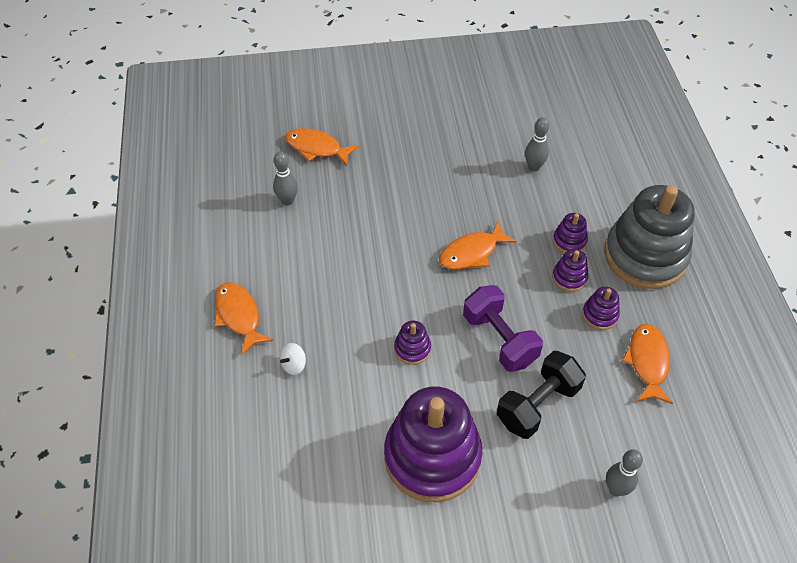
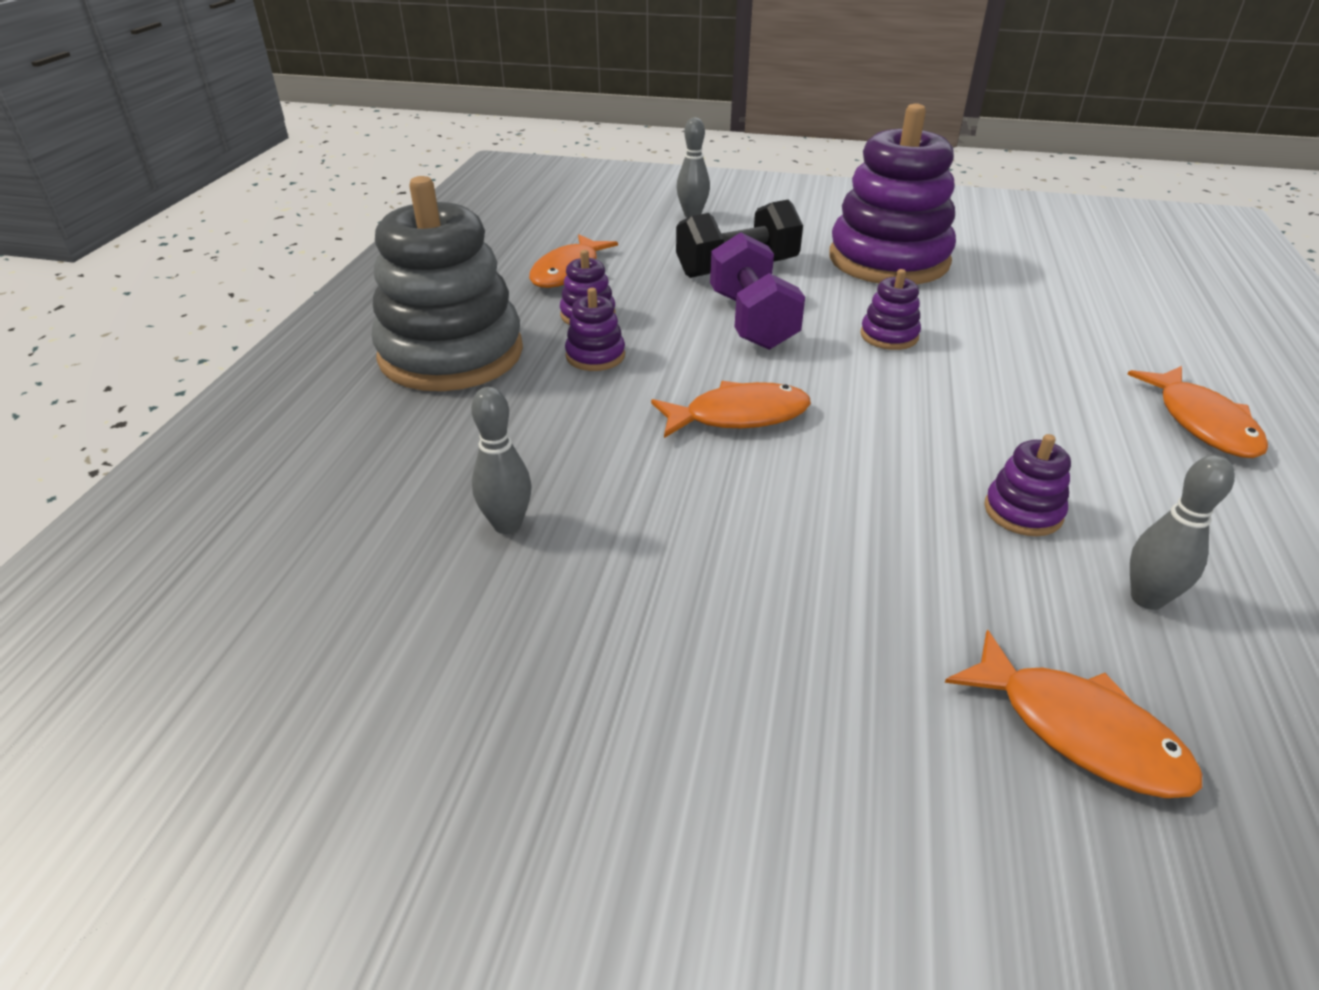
camera: 160 degrees left, 15 degrees down
white spinning top [280,343,306,375] -> none
purple stacking toy [553,213,588,253] -> purple stacking toy moved to [984,434,1071,536]

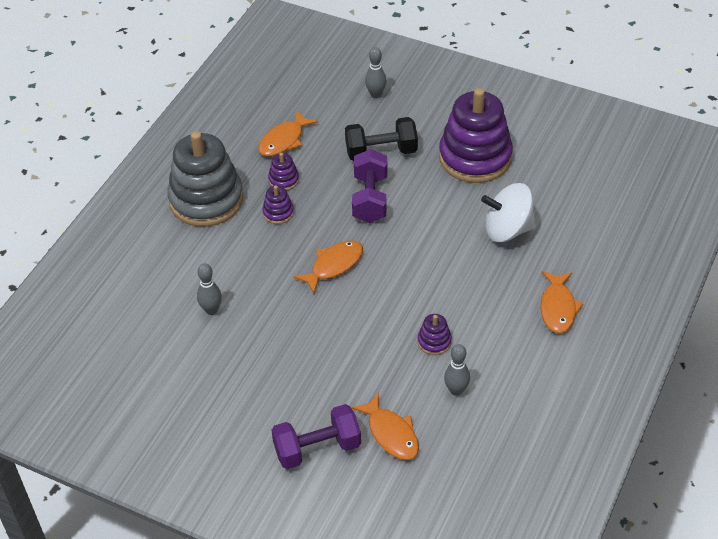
camera: 15 degrees right, 10 degrees up
orange fish [651,381,811,438] -> orange fish turned 45 degrees counterclockwise [293,240,363,294]
purple stacking toy [860,269,921,350] -> none
none -> purple dumbbell [271,404,361,469]
none -> white spinning top [481,183,536,242]

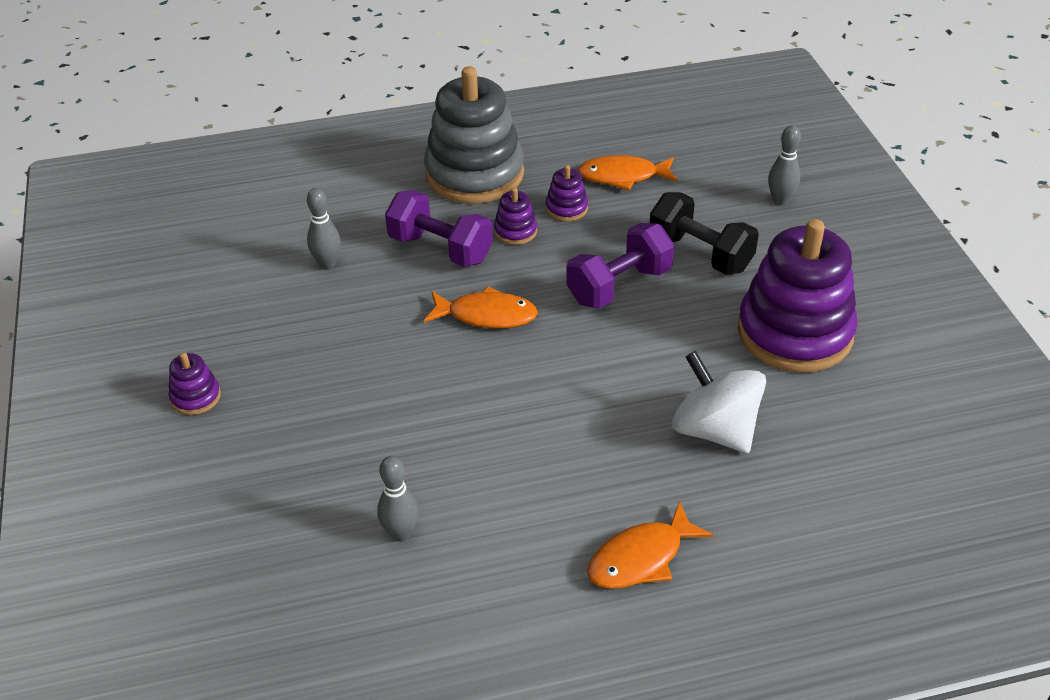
camera: 50 degrees right, 5 degrees down
purple dumbbell [271,404,361,469] -> purple dumbbell moved to [385,190,493,267]
orange fish [352,392,419,460] -> none
purple stacking toy [418,314,452,355] -> purple stacking toy moved to [169,352,221,415]

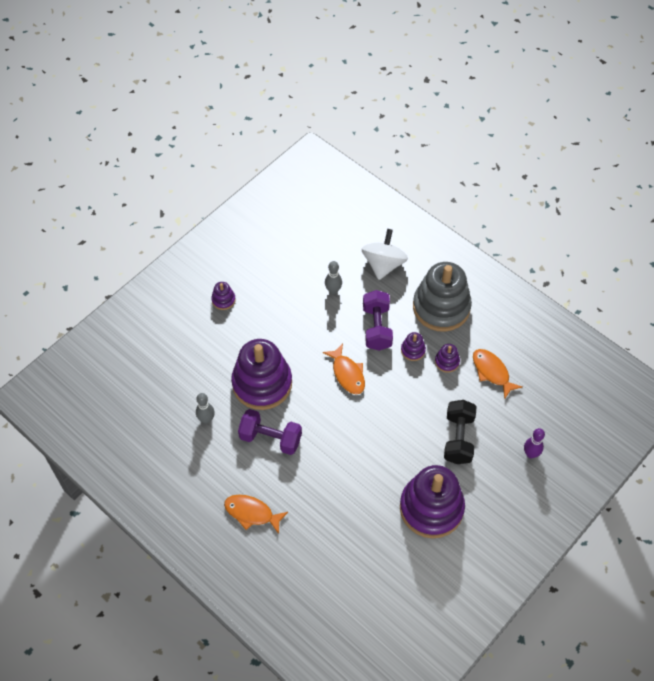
camera: 55 degrees right, 15 degrees up
purple dumbbell [566,223,674,308] -> purple dumbbell moved to [238,409,302,455]
white spinning top [672,351,766,453] -> white spinning top moved to [362,229,408,280]
grey bowling pin [768,125,801,205] -> purple bowling pin [524,428,545,459]
none -> purple stacking toy [231,339,292,410]

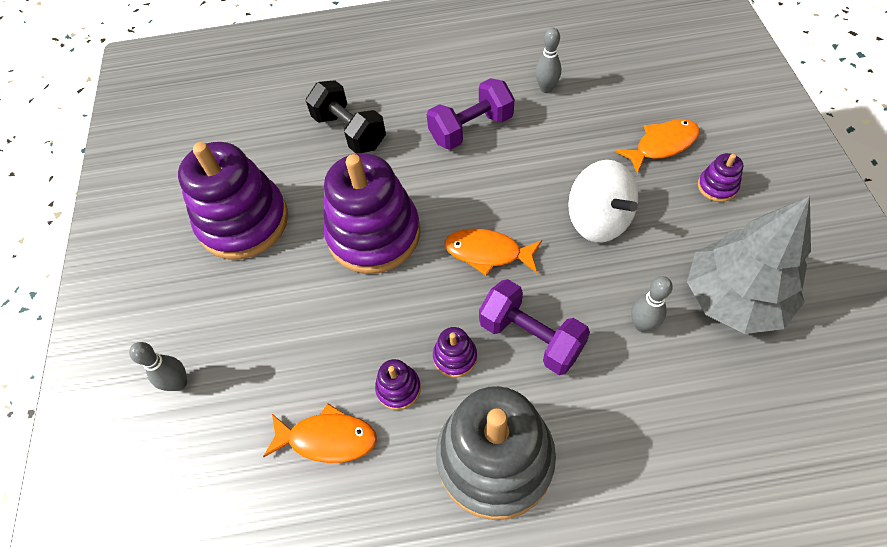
camera: 135 degrees right, 0 degrees up
orange fish [224,495,288,534] -> orange fish moved to [615,119,700,174]
purple stacking toy [231,339,292,410] -> purple stacking toy moved to [323,153,420,274]
white spinning top [362,229,408,280] -> white spinning top moved to [568,160,638,243]
black dumbbell [444,400,476,464] -> black dumbbell moved to [306,80,386,154]
purple bowling pin [524,428,545,459] -> grey bowling pin [129,342,187,391]
none -> grey tree [687,196,811,334]

